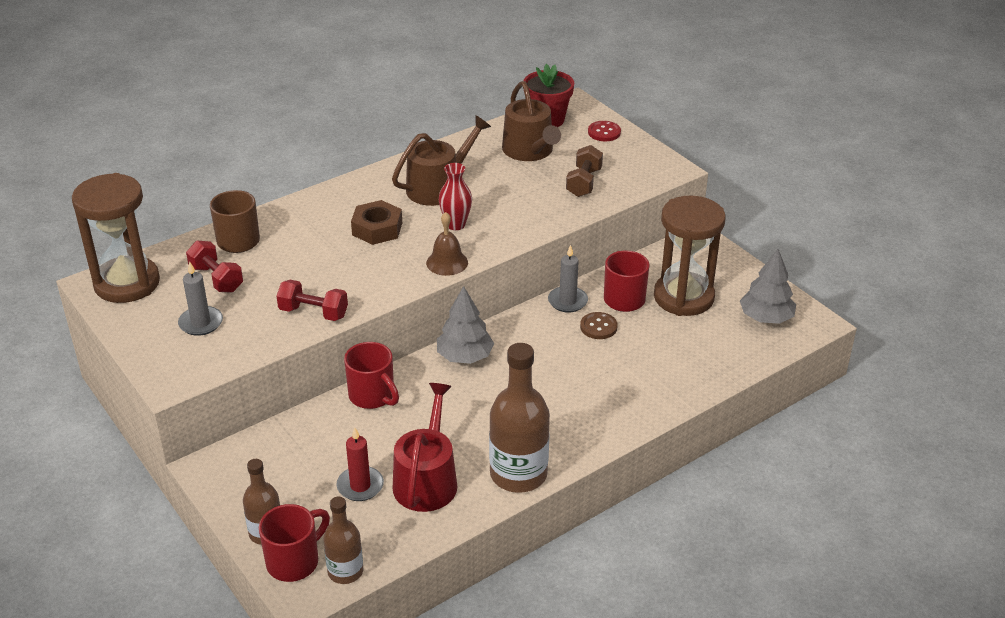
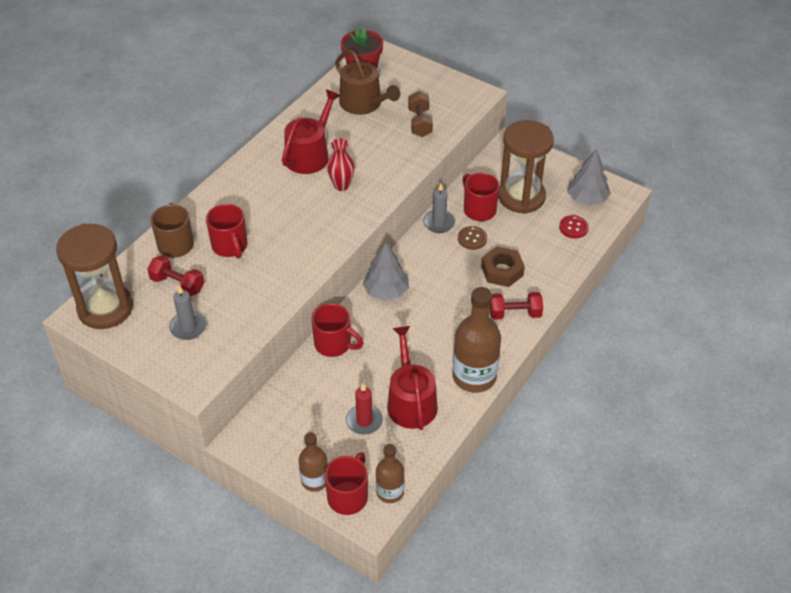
camera: 20 degrees left, 10 degrees up
red dumbbell [277,280,348,321] -> red dumbbell moved to [490,292,543,319]
brown nut [351,200,402,245] -> brown nut moved to [481,246,525,287]
brown watering can [392,115,491,206] -> red watering can [282,89,341,174]
brown bell [426,212,468,276] -> none
red button [588,121,621,141] -> red button moved to [559,215,589,239]
none -> red mug [206,204,247,259]

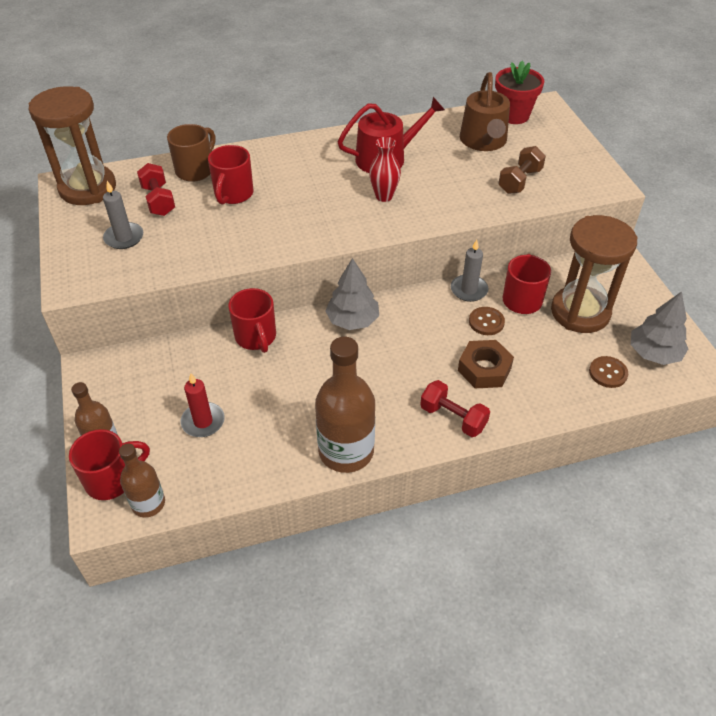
camera: 40 degrees right, 0 degrees up
red watering can [387,326,438,430] -> none
red button [559,215,589,239] -> brown button [589,356,628,388]

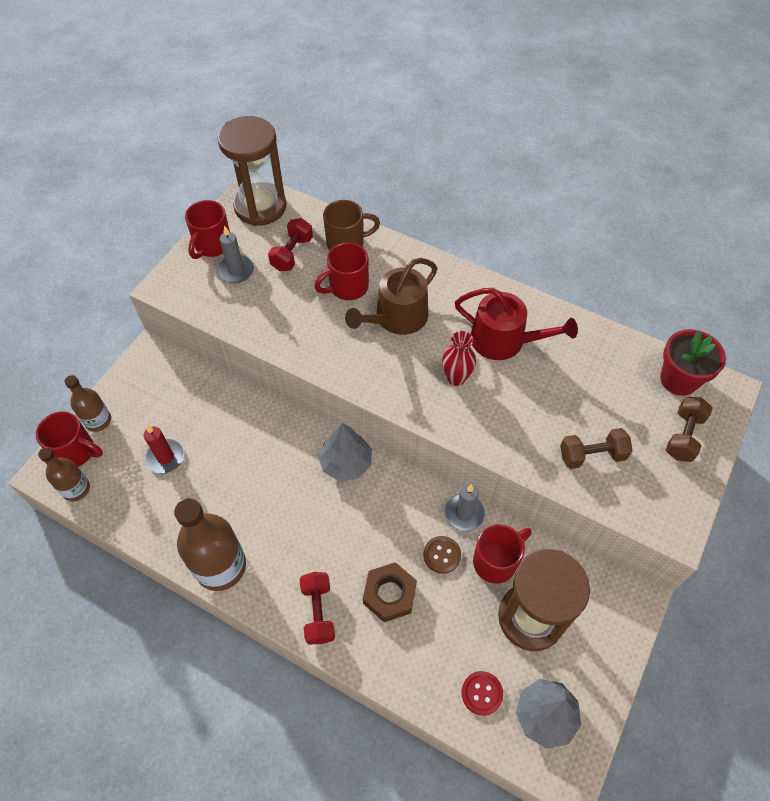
camera: 45 degrees right, 10 degrees up
red mug [228,288,276,353] -> red mug moved to [185,200,230,259]
brown watering can [460,72,510,151] -> brown watering can moved to [345,258,437,335]
brown button [589,356,628,388] -> red button [462,671,503,716]
none -> brown dumbbell [666,397,713,462]

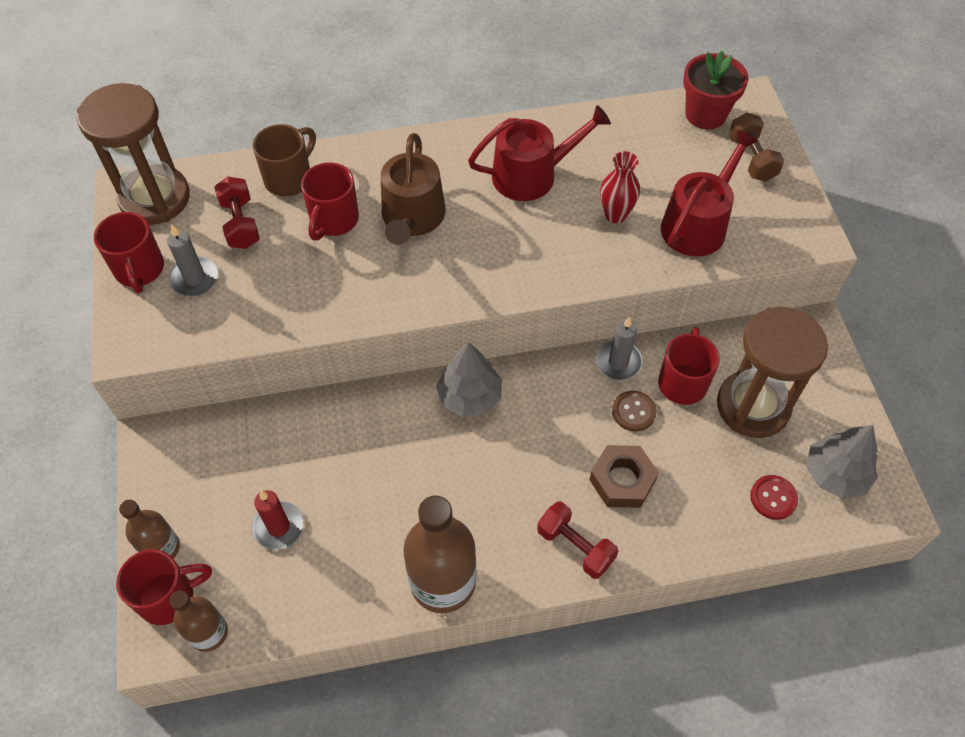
camera: 40 degrees left, 0 degrees up
red vase [442,331,476,386] -> red vase moved to [600,151,640,223]
brown dumbbell [560,428,632,469] -> red watering can [661,130,758,256]

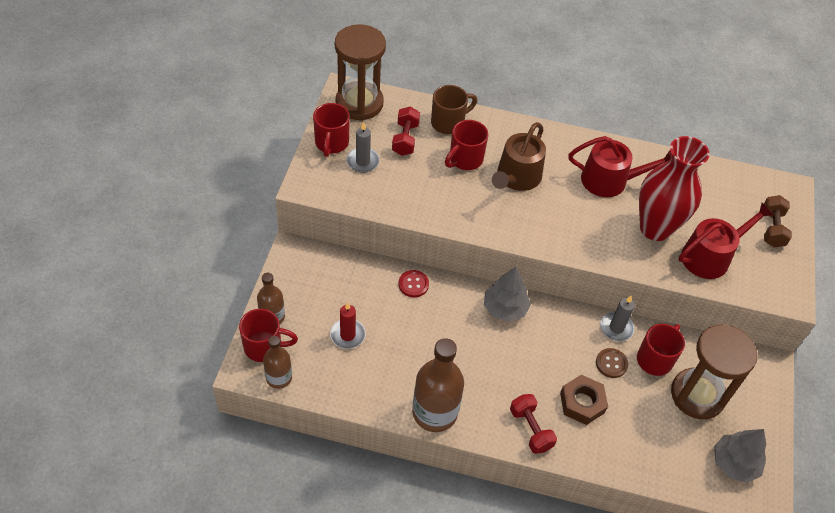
camera: 20 degrees right, 5 degrees down
red vase [600,151,640,223] -> red vase [639,136,709,241], size x2.03
red flower pot [683,51,749,130] -> none
red button [750,475,798,520] -> red button moved to [398,270,429,297]

